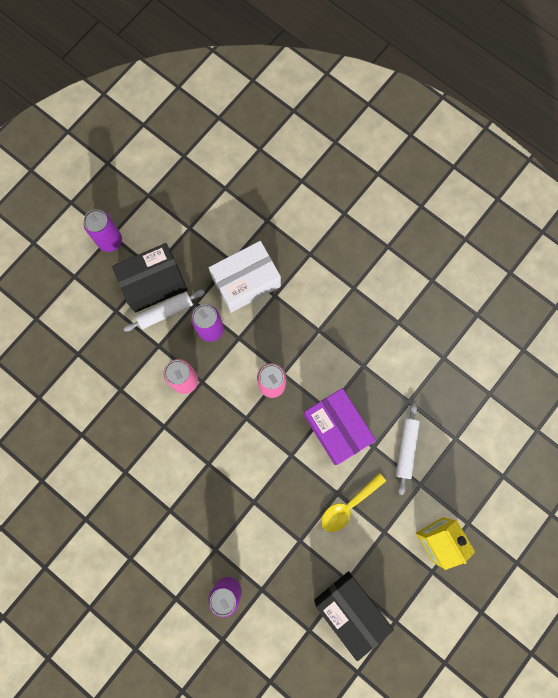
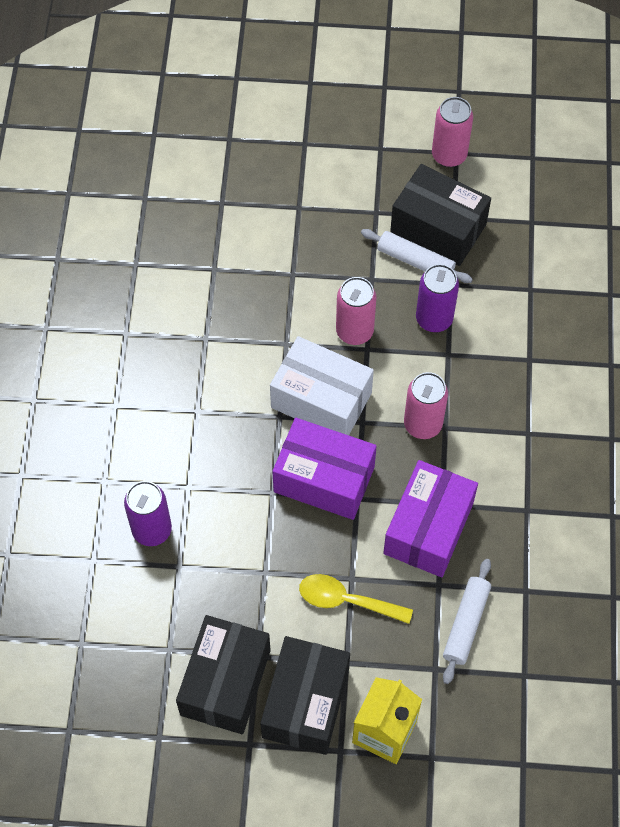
camera: 55 degrees right, 15 degrees down
purple can [84,209,122,252] -> pink can [432,97,473,167]
white box [208,241,281,313] -> white box moved to [270,336,374,435]
white rolling pin [396,403,420,495] -> white rolling pin turned 45 degrees counterclockwise [443,559,491,684]
none -> black box [260,636,350,755]
none -> purple box [272,418,377,520]

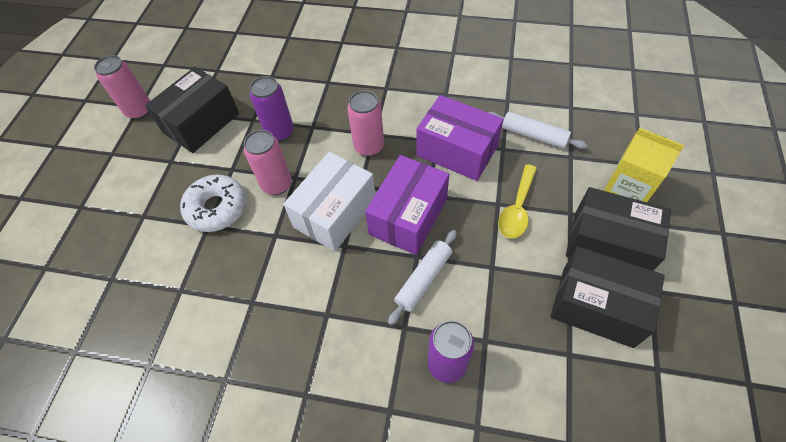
camera: 80 degrees left, 5 degrees down
white rolling pin [361,229,473,283] -> white rolling pin moved to [388,230,457,325]
none -> white donut [180,175,246,232]

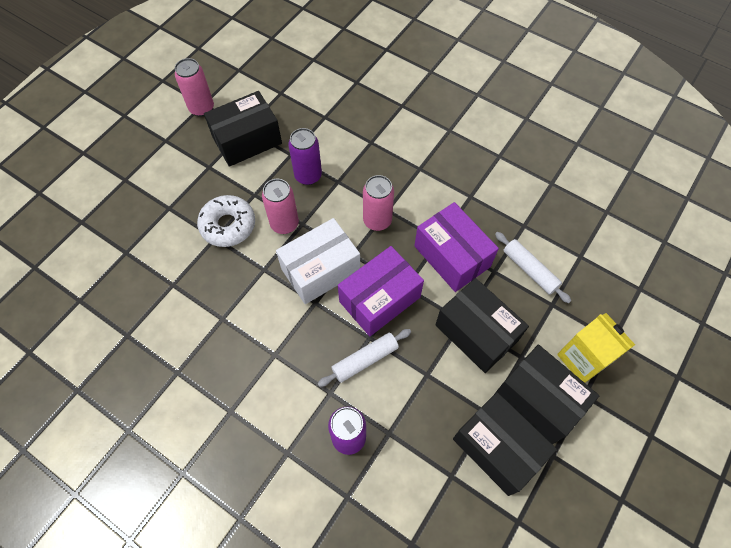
camera: 20 degrees right, 5 degrees up
yellow spoon [498,164,537,239] -> black box [435,278,529,373]

